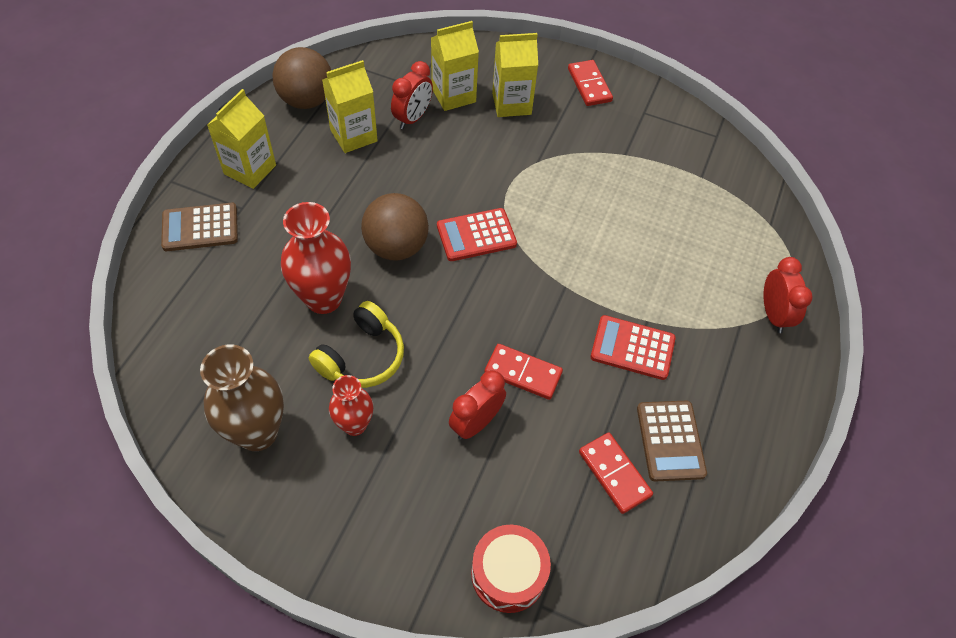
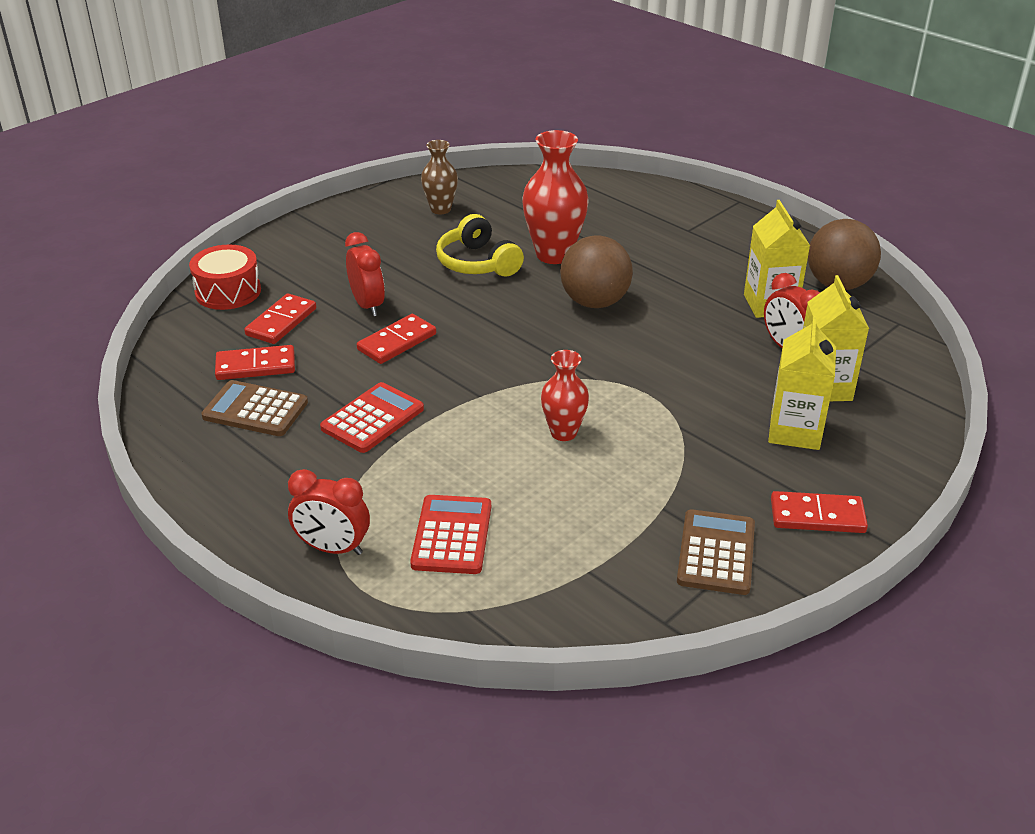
camera: 115 degrees right, 20 degrees down
brown calculator [161,203,238,251] -> brown calculator moved to [677,509,755,595]
brown vase [200,344,284,451] -> brown vase [421,140,458,214], size x0.60
yellow carton [207,89,276,189] -> none
red vase [329,375,373,436] -> red vase moved to [541,350,589,441]
red calculator [437,208,517,261] -> red calculator moved to [410,495,491,574]
none -> red domino [244,293,316,344]

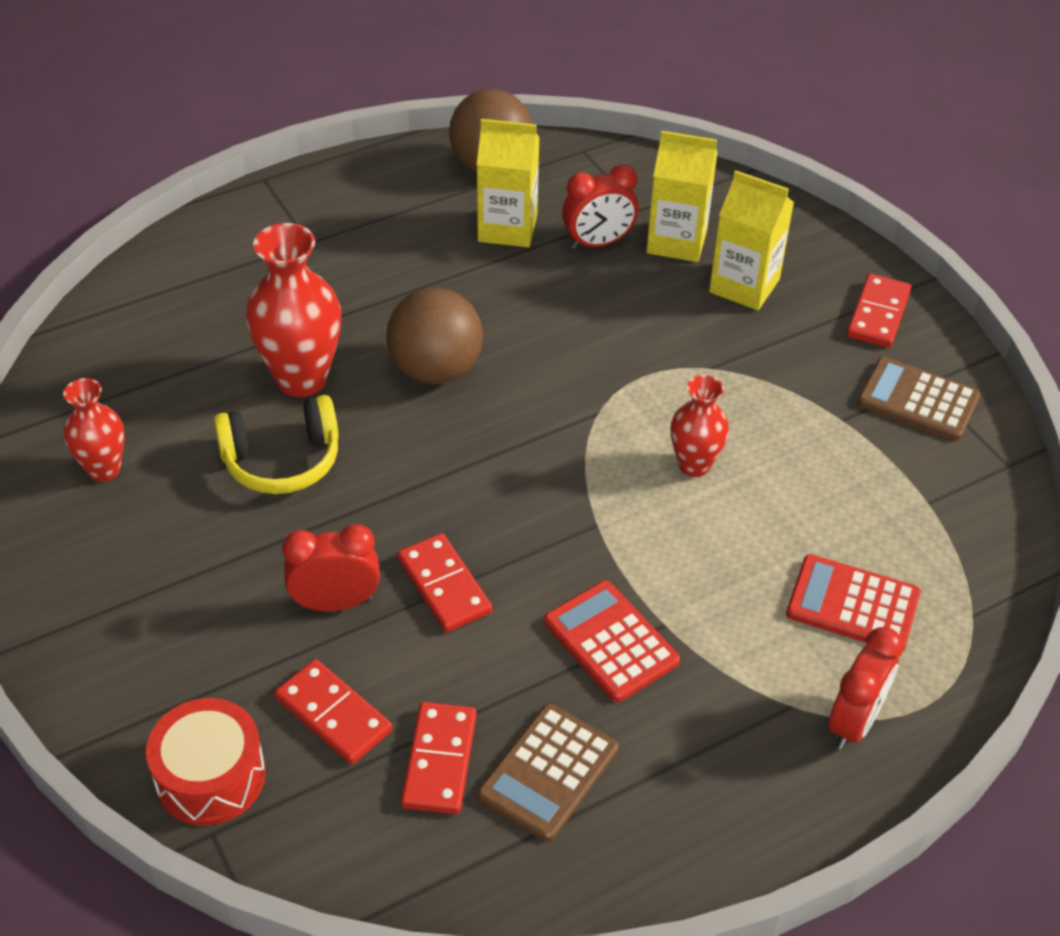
camera: 75 degrees left, 10 degrees up
brown vase [421,140,458,214] -> red vase [63,378,125,482]

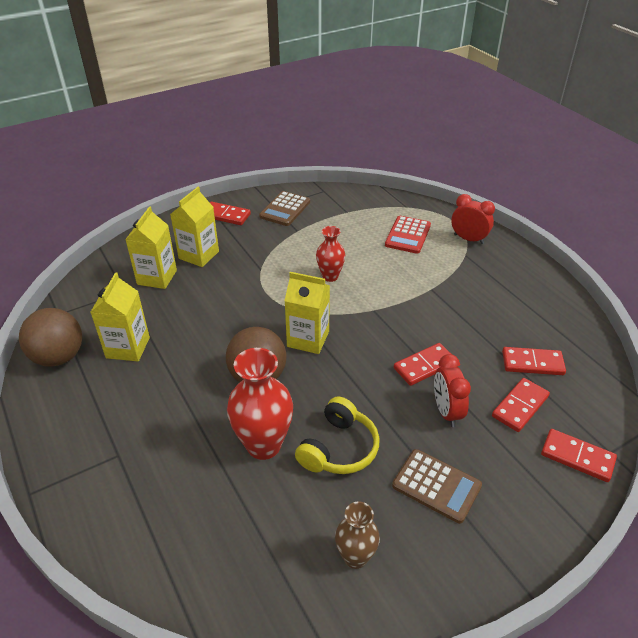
camera: 90 degrees left, 5 degrees down
red vase [63,378,125,482] -> brown vase [335,501,380,569]
red drum [146,698,266,826] -> red domino [541,429,617,482]
yellow headphones [214,395,339,494] -> yellow headphones turned 45 degrees clockwise [295,396,380,474]
brown calculator [478,704,618,842] -> brown calculator moved to [392,449,482,524]
red calculator [544,581,680,702] -> none
red clock [562,164,639,249] -> none
none -> yellow carton [284,272,330,354]

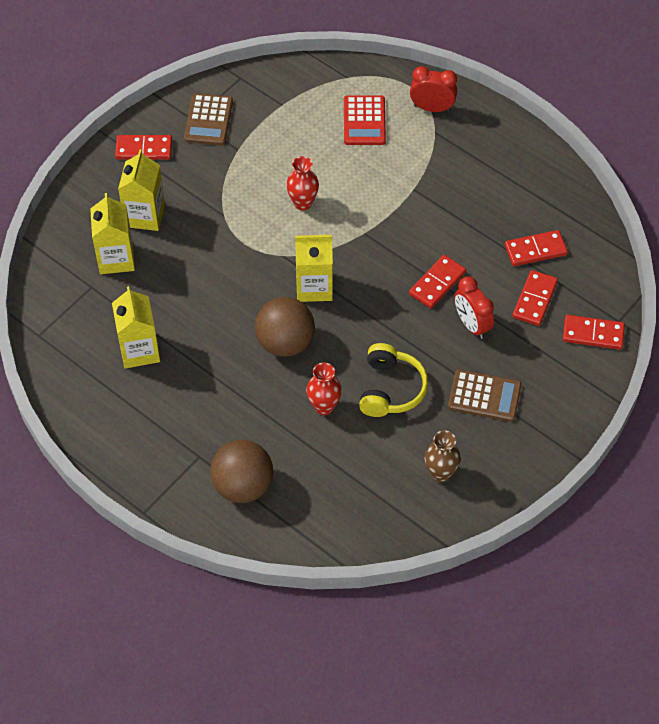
camera: 20 degrees left, 15 degrees up
brown ball [19,308,82,367] -> brown ball moved to [210,440,274,503]
red vase [227,348,293,460] -> red vase [306,363,342,415], size x0.60

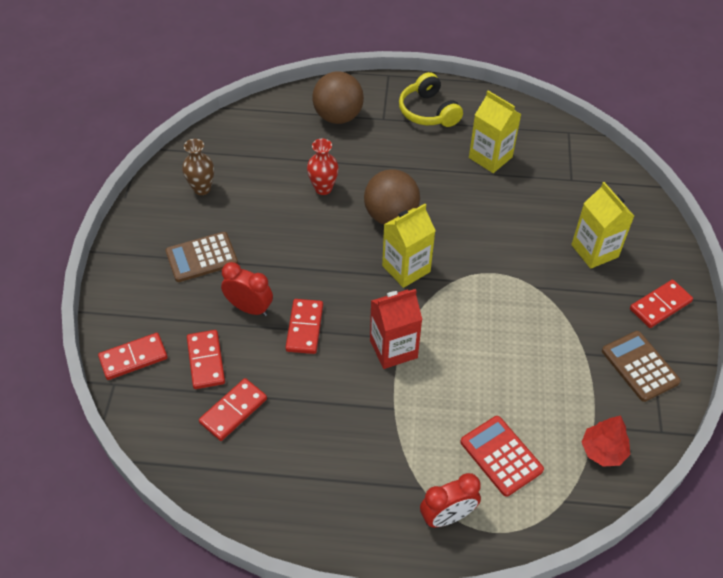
camera: 145 degrees right, 5 degrees down
yellow carton [90,193,135,274] -> none
red vase [286,156,319,211] -> none
yellow headphones [359,343,428,417] -> yellow headphones moved to [399,72,463,127]
none -> red carton [370,289,422,369]
none -> red tree [582,416,630,467]

